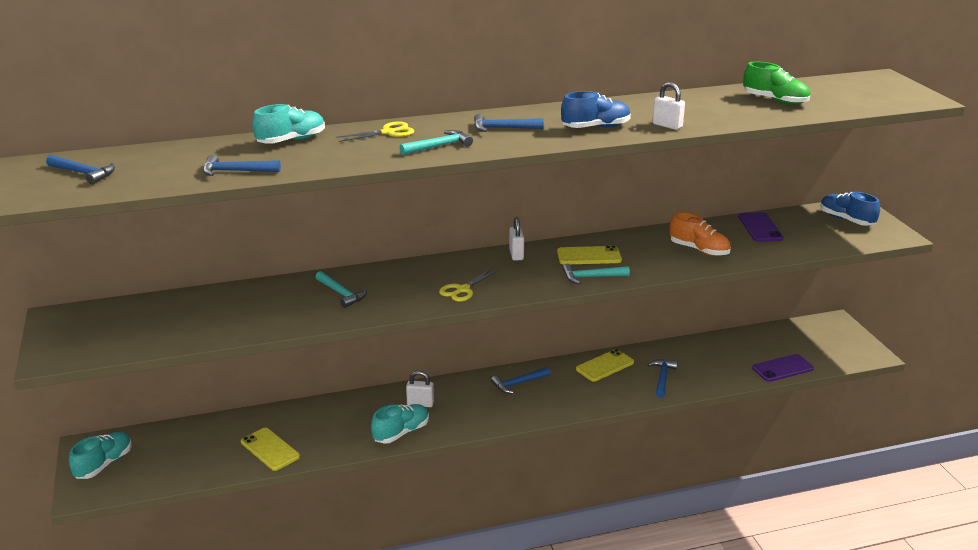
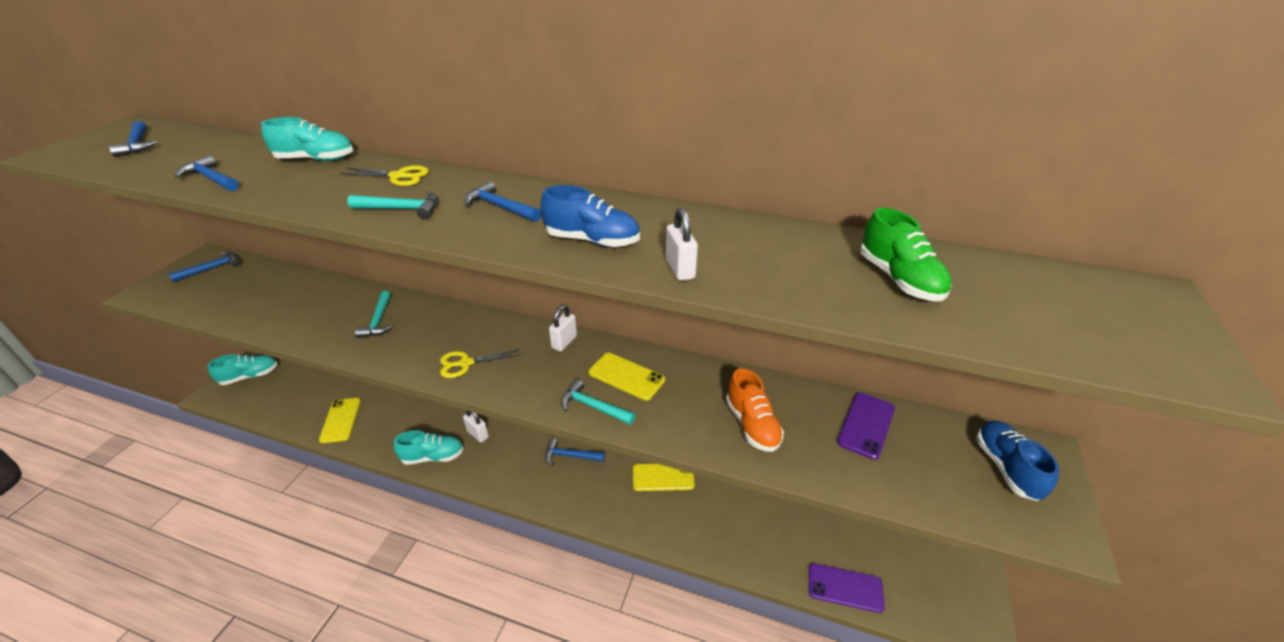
camera: 35 degrees right, 10 degrees up
blue hammer [647,359,678,398] -> blue hammer moved to [168,252,241,282]

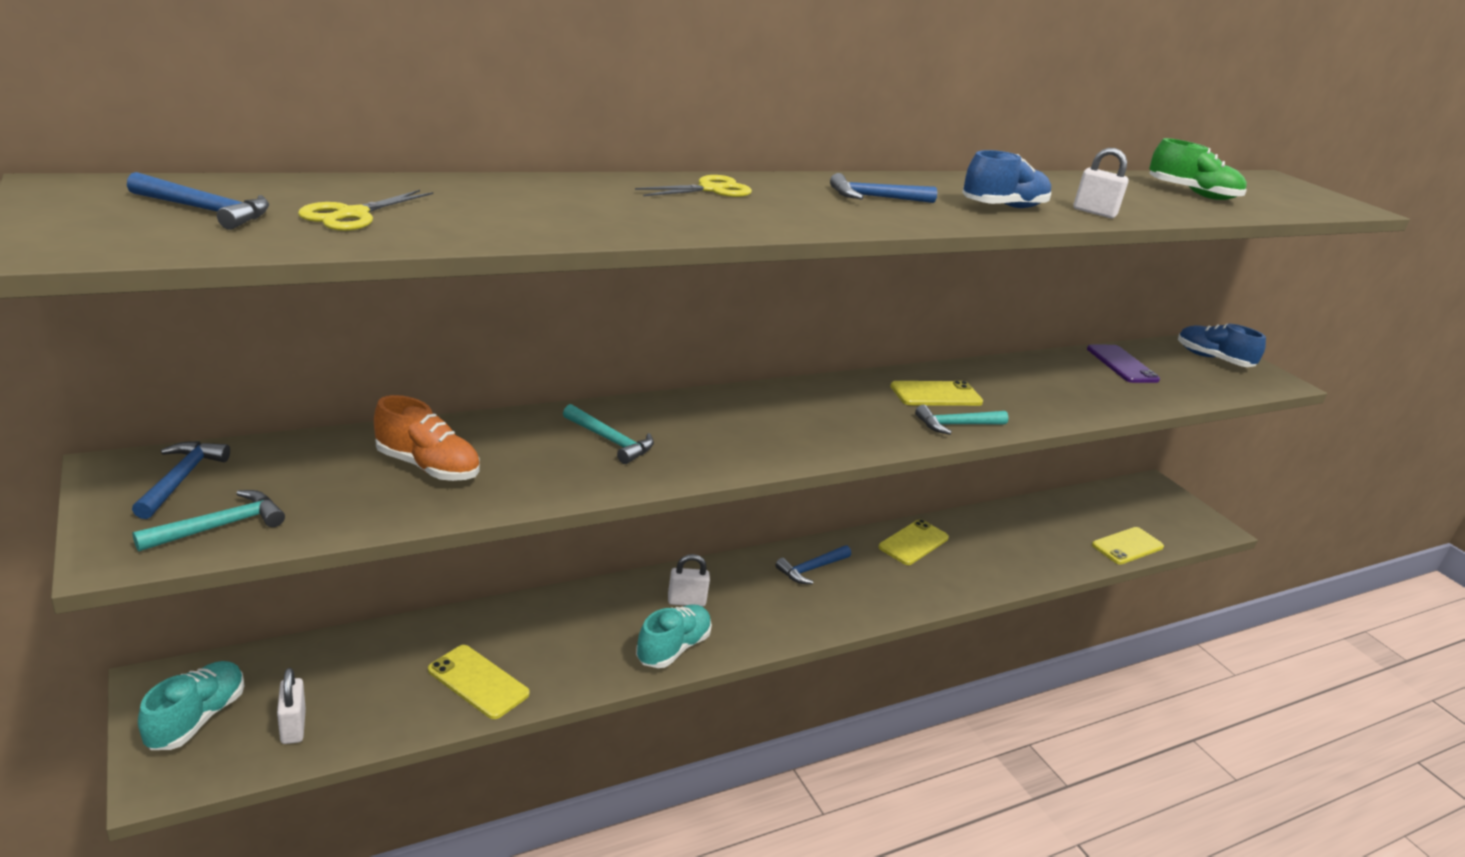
camera: 50 degrees left, 10 degrees down
blue hammer [175,155,239,191] -> none
turquoise shoe [261,117,353,161] -> none
turquoise hammer [347,191,438,219] -> turquoise hammer moved to [132,490,285,552]
yellow scissors [440,349,521,378] -> yellow scissors moved to [298,190,433,231]
white padlock [549,305,577,351] -> white padlock moved to [277,668,306,744]
orange shoe [726,368,784,452] -> orange shoe moved to [374,395,480,481]
purple phone [809,563,885,613] -> yellow phone [1092,527,1164,564]

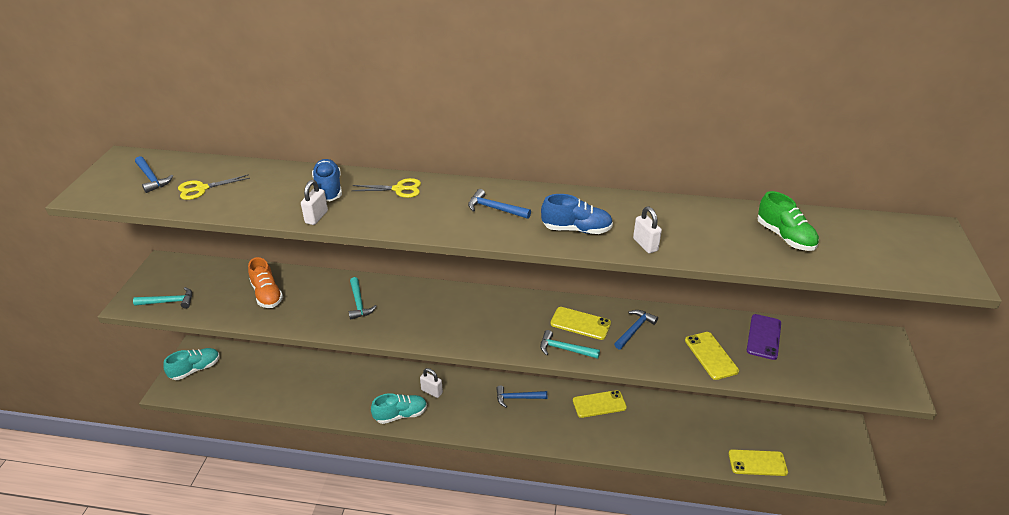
camera: 40 degrees right, 10 degrees up
blue hammer [132,441,230,519] -> blue hammer moved to [614,310,658,349]
white padlock [277,668,306,744] -> white padlock moved to [301,180,328,225]
yellow phone [428,645,530,719] -> yellow phone moved to [685,332,739,380]
blue shoe [1178,323,1266,367] -> blue shoe moved to [312,159,342,201]

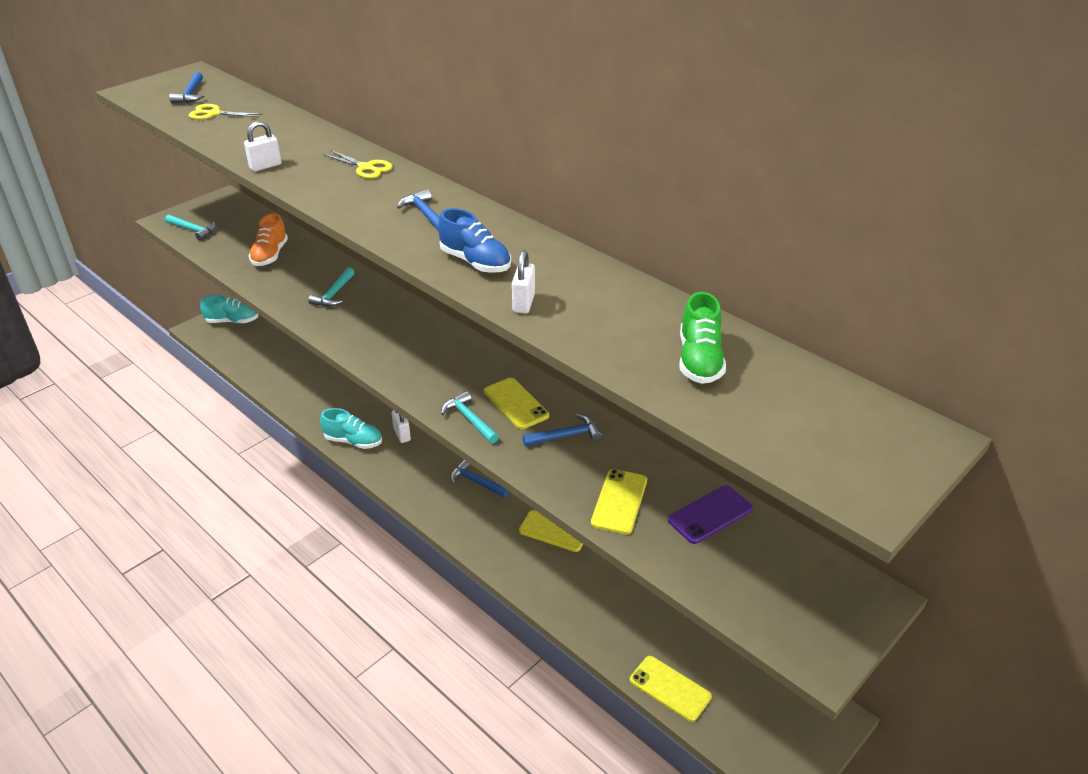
camera: 35 degrees right, 0 degrees up
blue shoe [312,159,342,201] -> none

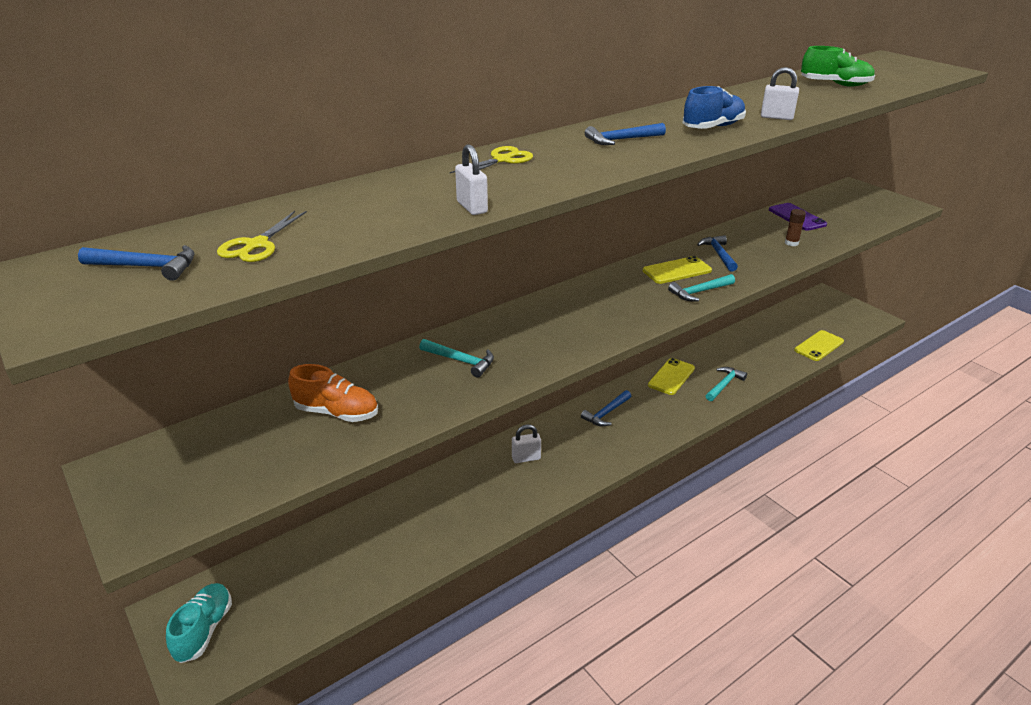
camera: 80 degrees left, 5 degrees down
turquoise hammer [165,215,216,241] -> turquoise hammer moved to [706,367,747,401]
turquoise shoe [320,408,382,449] -> none
yellow phone [591,469,647,534] -> brown glue stick [785,209,806,246]

